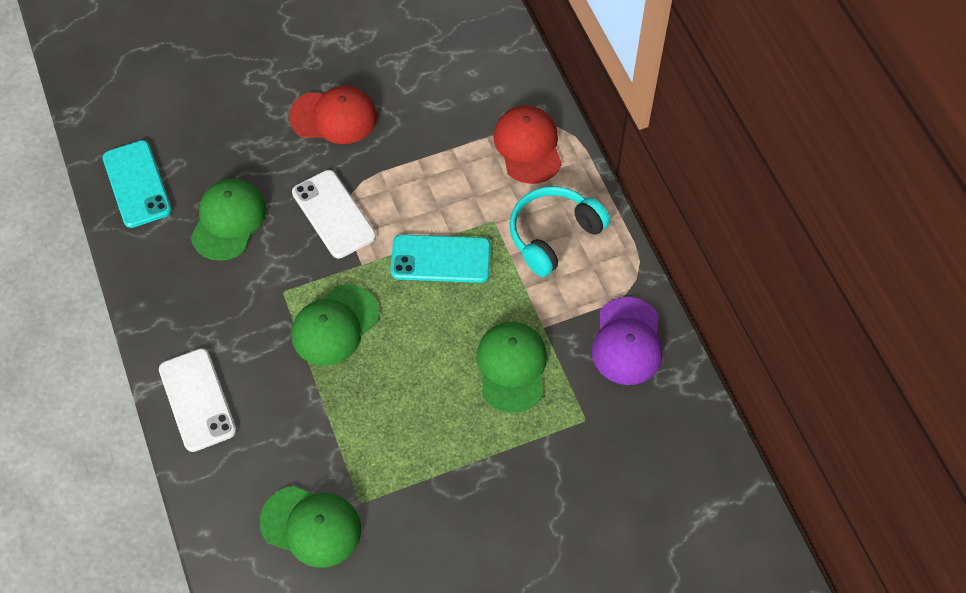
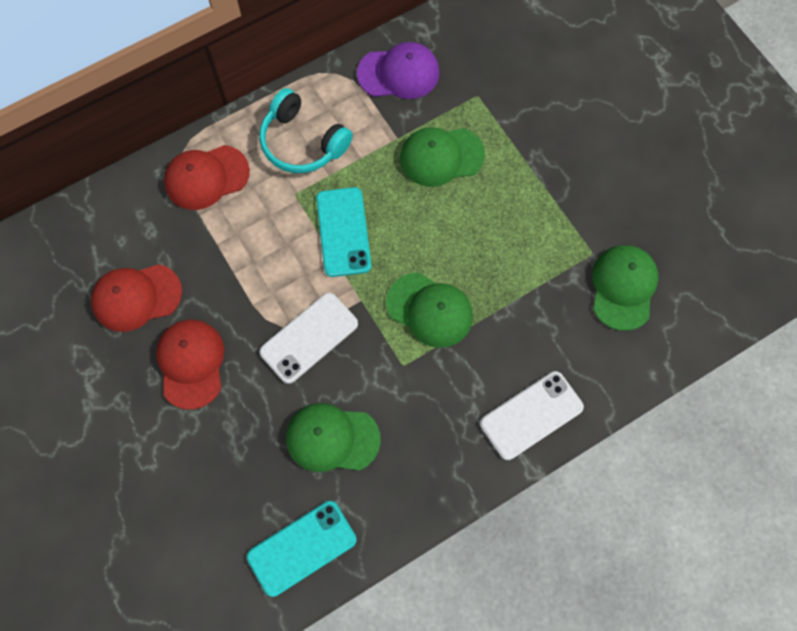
camera: 100 degrees left, 10 degrees up
none -> red cap [91,264,182,332]

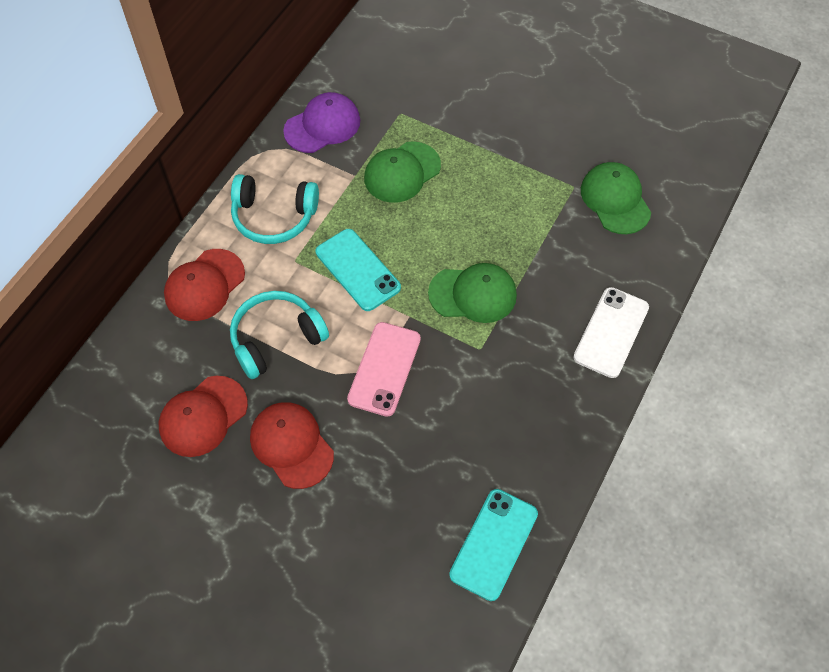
camera: 30 degrees left, 10 degrees down
white phone [260,293,358,384] -> pink phone [347,322,421,417]
green cap [286,403,381,472] -> none
none -> turquoise headphones [230,291,329,379]

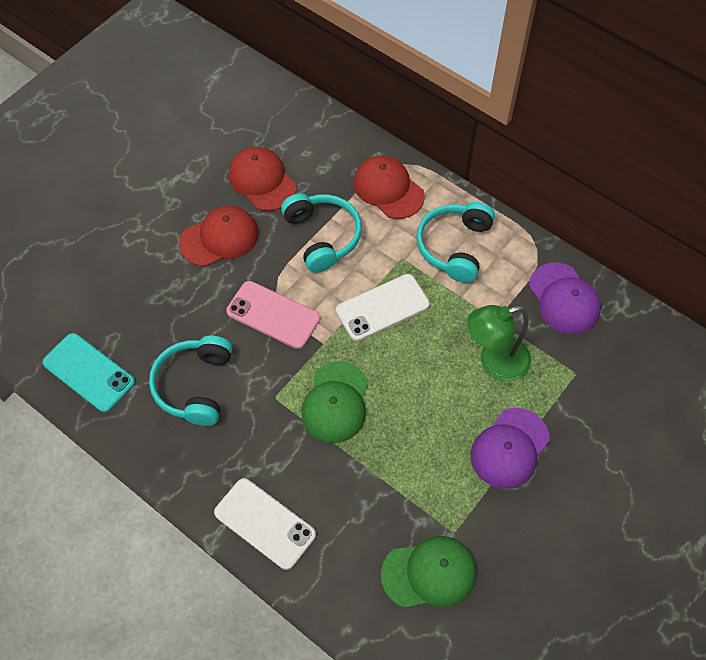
camera: 100 degrees right, 0 degrees up
turquoise phone [316,229,401,311] -> white phone [336,274,430,341]
green cap [364,141,441,203] -> green lamp [467,305,531,382]
none -> turquoise headphones [149,336,232,426]
none -> purple cap [470,408,550,489]

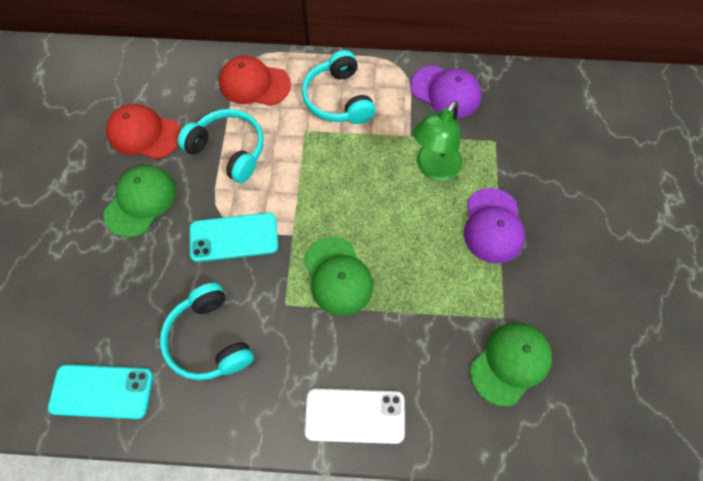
camera: 35 degrees left, 5 degrees up
red cap [179,206,258,267] -> green cap [104,165,176,237]
pink phone [226,281,320,349] -> turquoise phone [190,213,278,262]
white phone [336,274,430,341] -> none

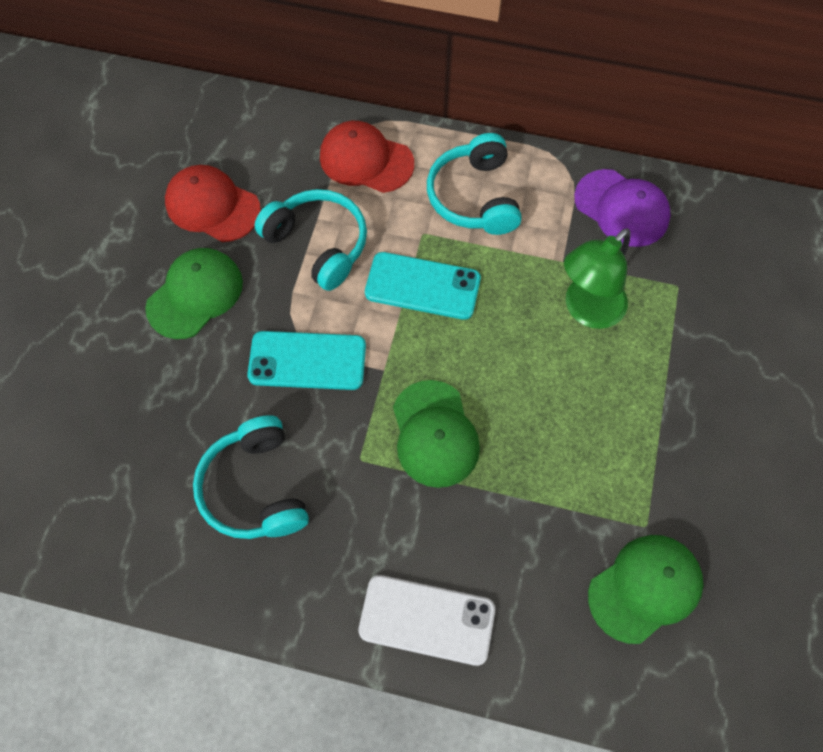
camera: 10 degrees right, 0 degrees up
turquoise phone [48,364,153,419] -> turquoise phone moved to [365,252,481,320]
purple cap [464,188,525,264] -> none

